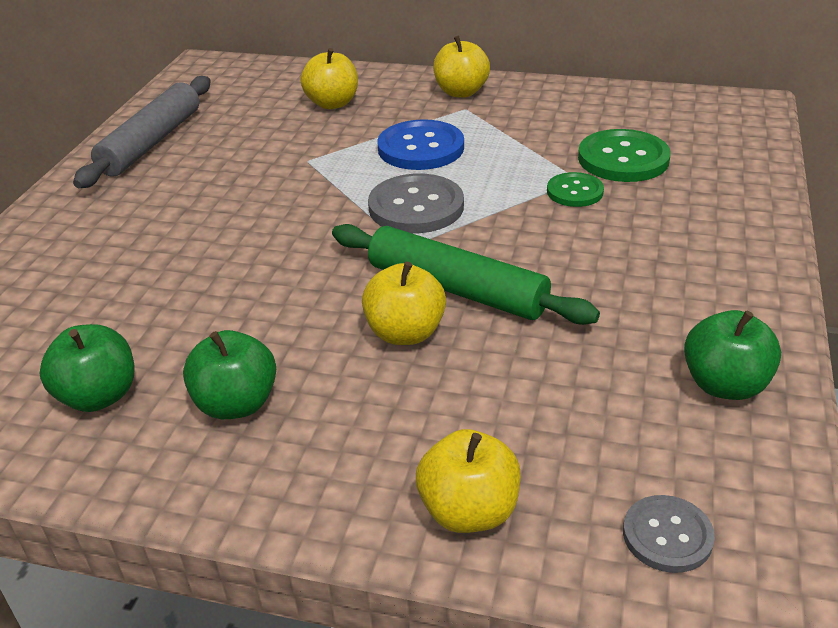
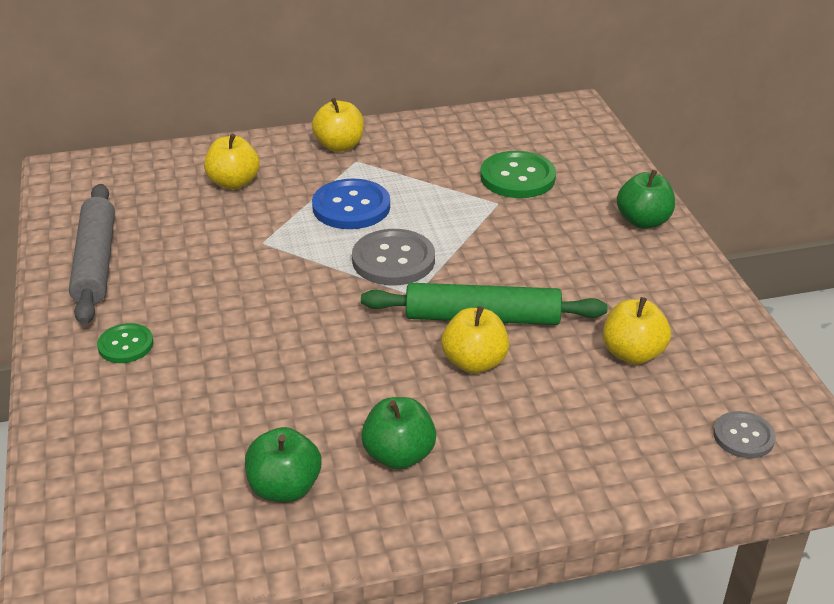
camera: 30 degrees left, 0 degrees up
yellow apple [416,429,521,533] -> yellow apple moved to [603,297,671,364]
green button [547,172,604,207] -> green button moved to [97,323,153,363]
green apple [684,310,781,400] -> green apple moved to [617,170,675,229]

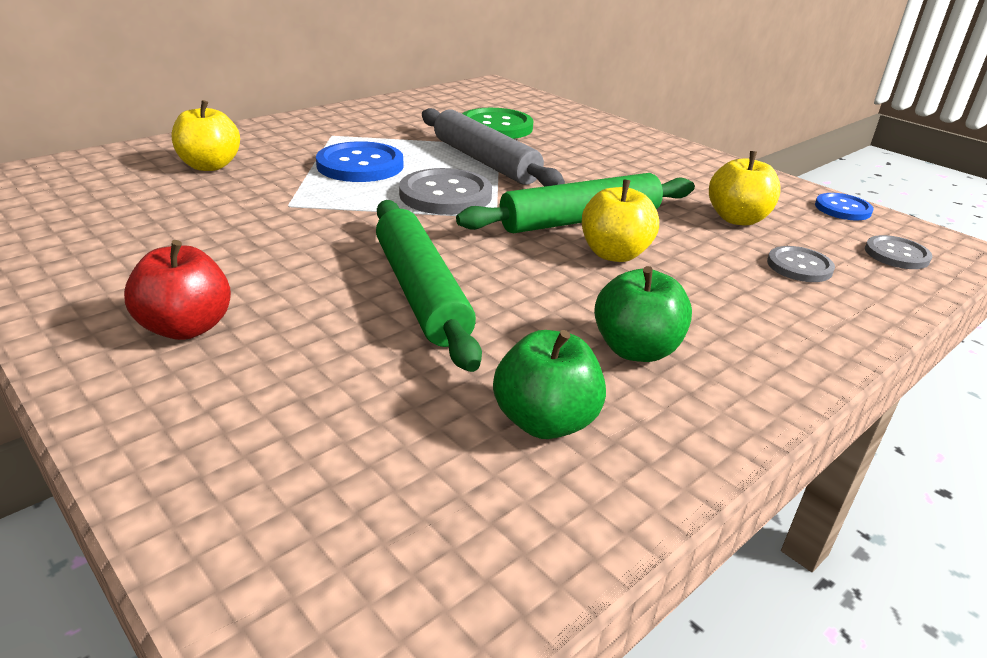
camera: 30 degrees left, 5 degrees down
grey rolling pin [69,184,115,325] -> grey rolling pin moved to [422,108,565,187]
green button [97,323,153,363] -> red apple [124,240,231,340]
yellow apple [312,98,364,152] -> none
green apple [617,170,675,229] -> none
none -> green rolling pin [376,200,482,372]
none -> grey button [767,246,835,282]
none -> blue button [815,193,874,220]

